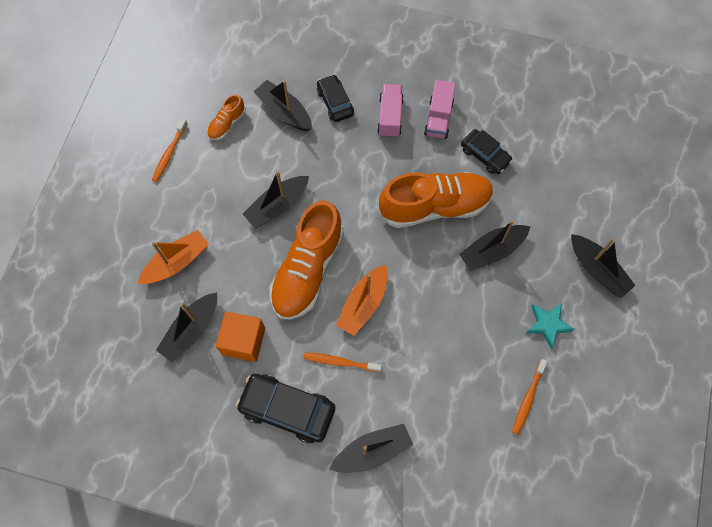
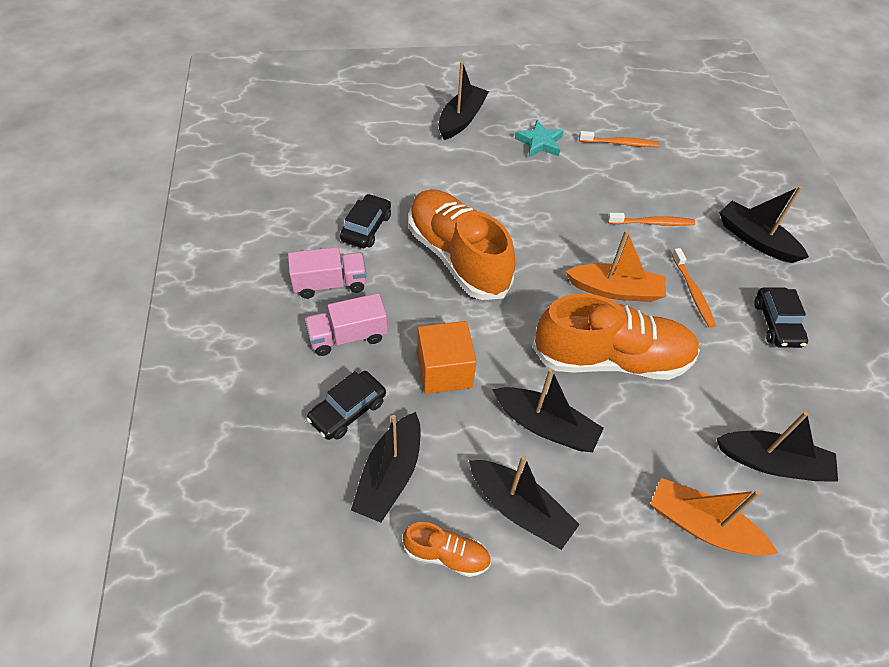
camera: 115 degrees left, 15 degrees down
orange toothbrush [152,119,188,182] -> orange toothbrush moved to [607,213,695,226]
orange cube [216,311,265,362] -> orange cube moved to [417,321,477,394]
black car [236,374,335,443] -> black car [754,287,808,348], size x0.62
black boat [459,220,531,271] -> black boat moved to [469,455,580,550]

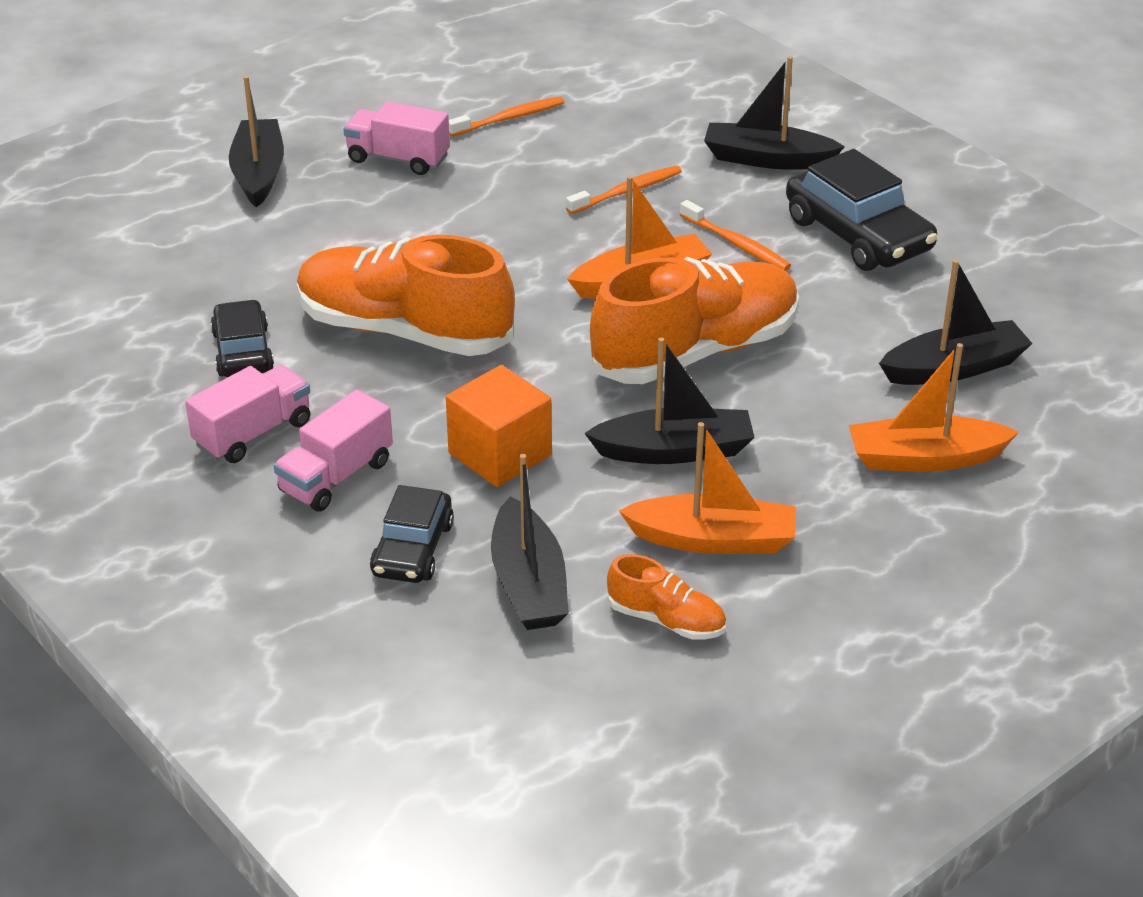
camera: 30 degrees left, 15 degrees down
orange shoe [403,522,491,577] -> orange shoe turned 45 degrees clockwise [607,554,726,640]
black boat [469,455,580,550] -> orange boat [618,422,796,554]
turquoise star [515,120,564,157] -> pink truck [343,101,450,175]
black car [754,287,808,348] -> black car [786,149,937,271], size x1.60

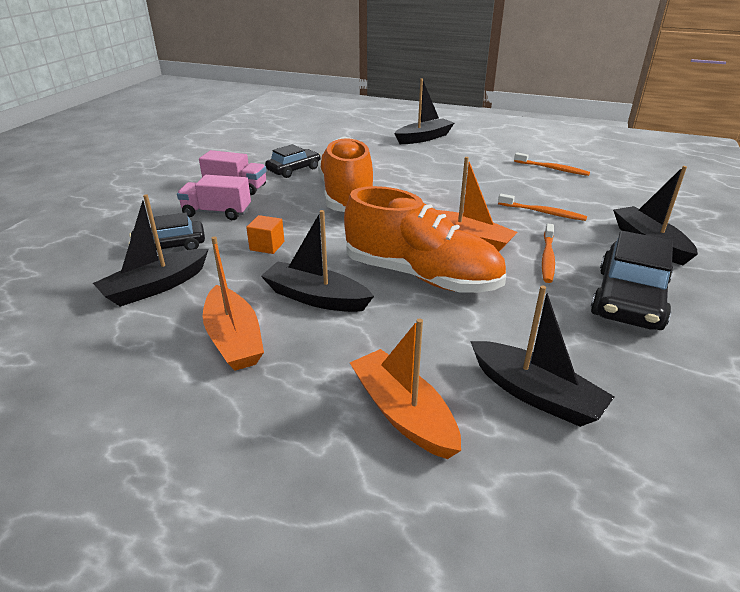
camera: 60 degrees right, 5 degrees down
pink truck [343,101,450,175] -> none
orange cube [446,365,552,487] -> orange cube [246,215,284,254], size x0.58
black boat [584,337,755,464] -> black boat turned 150 degrees clockwise [261,210,374,312]
orange shoe [607,554,726,640] -> none

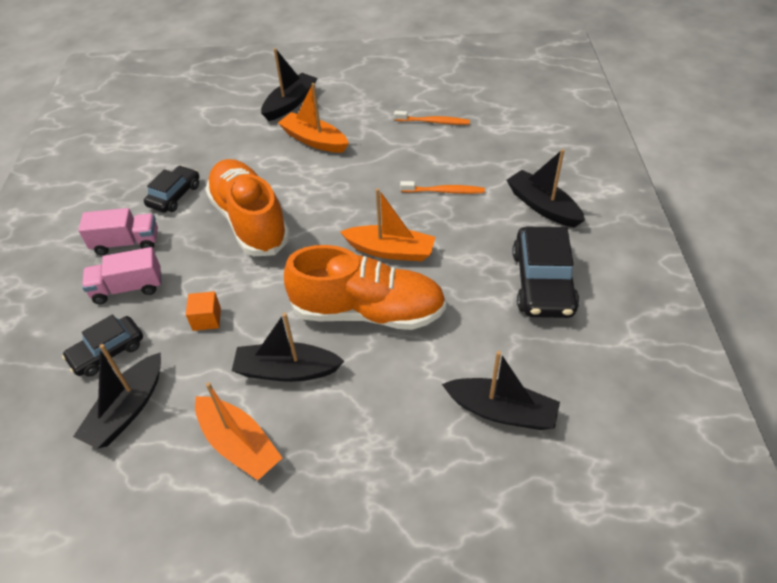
camera: 20 degrees left, 15 degrees up
orange boat [350,318,461,459] -> orange boat moved to [278,83,349,153]
orange toothbrush [542,224,555,283] -> none

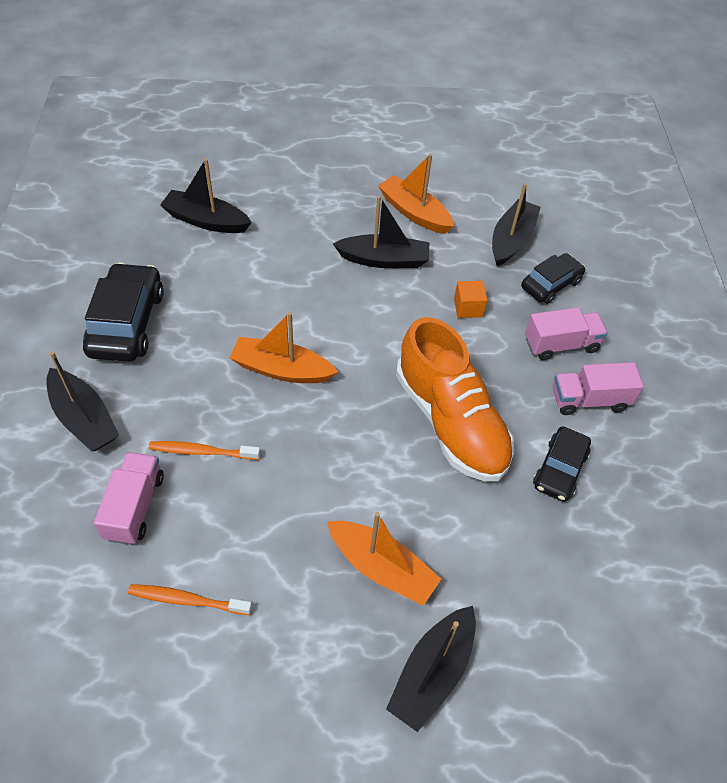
camera: 175 degrees right, 5 degrees up
orange shoe [284,245,446,330] -> none
none -> pink truck [94,452,164,545]

